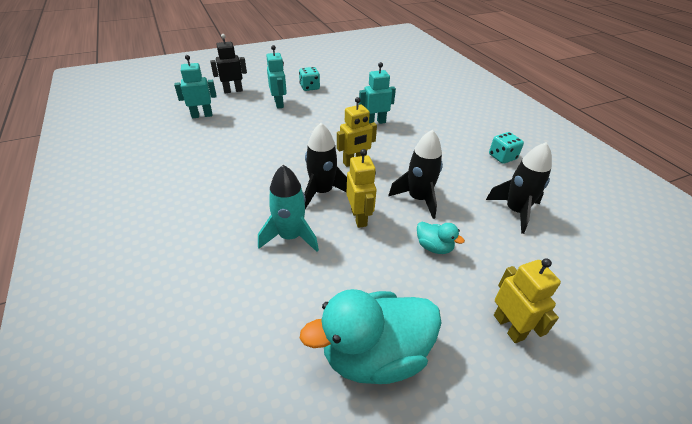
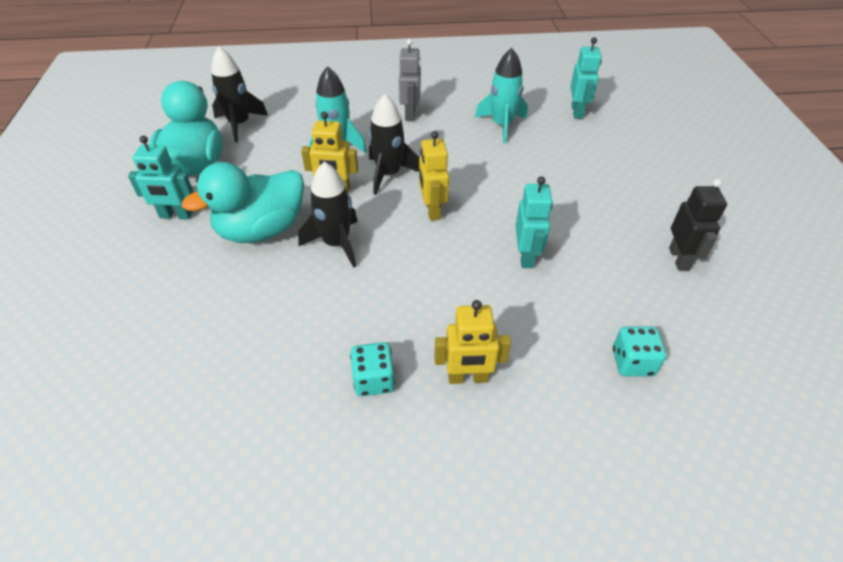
camera: 110 degrees right, 5 degrees up
black robot [210,34,247,93] -> black robot moved to [669,179,727,271]
turquoise robot [266,45,287,109] -> turquoise robot moved to [128,136,194,220]
turquoise dice [299,67,320,91] -> turquoise dice moved to [613,326,666,376]
turquoise duck [417,222,465,254] -> turquoise duck [182,162,304,243], size x2.17
black rocket [486,142,552,234] -> black rocket moved to [211,47,268,142]
yellow robot [494,258,561,343] -> yellow robot moved to [435,300,511,384]
none -> grey robot [399,39,421,121]
none -> turquoise rocket [475,48,528,144]

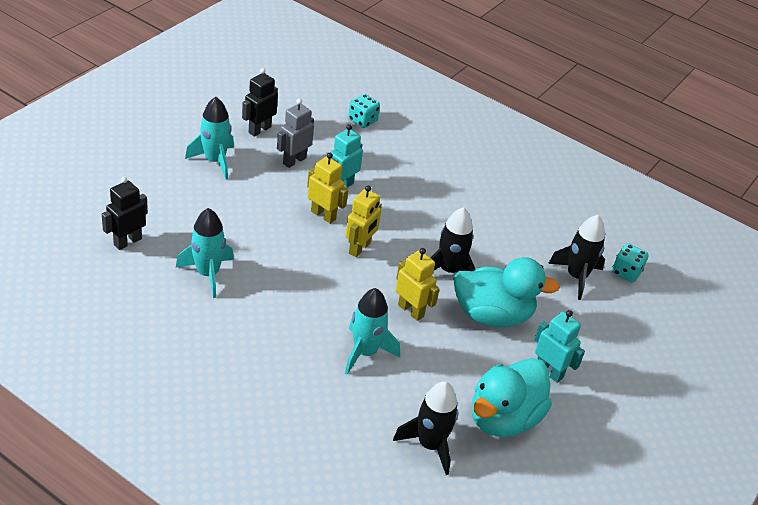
camera: 145 degrees left, 5 degrees down
turquoise dice [350,342,395,396] -> turquoise dice moved to [612,243,649,283]
black rocket [369,94,420,195] -> black rocket moved to [548,215,605,300]
grey robot [399,39,421,121] -> grey robot moved to [277,99,314,168]
yellow robot [435,300,511,384] -> yellow robot moved to [307,153,348,224]
turquoise robot [570,37,602,119] -> black robot [102,177,148,250]
none -> turquoise rocket [185,97,234,179]

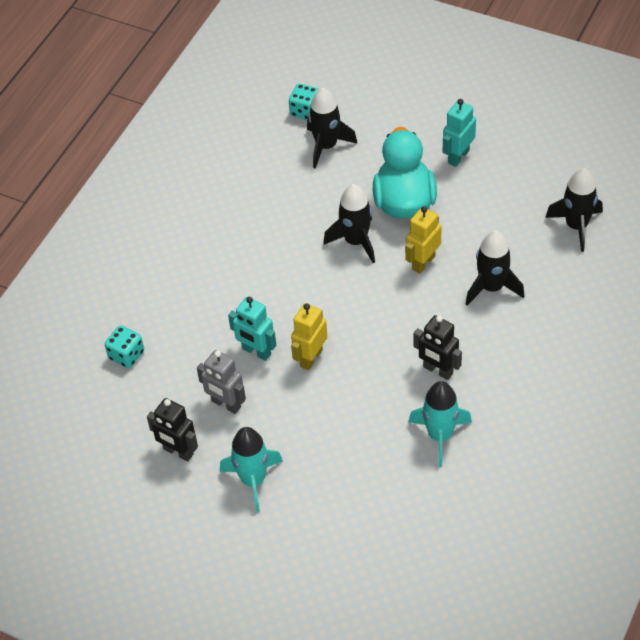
camera: 90 degrees left, 10 degrees up
black robot [102,177,148,250] -> black robot moved to [414,315,462,380]
yellow robot [345,185,382,257] -> none
turquoise rocket [345,288,400,375] -> black rocket [466,230,525,306]
turquoise duck [472,358,552,437] -> none

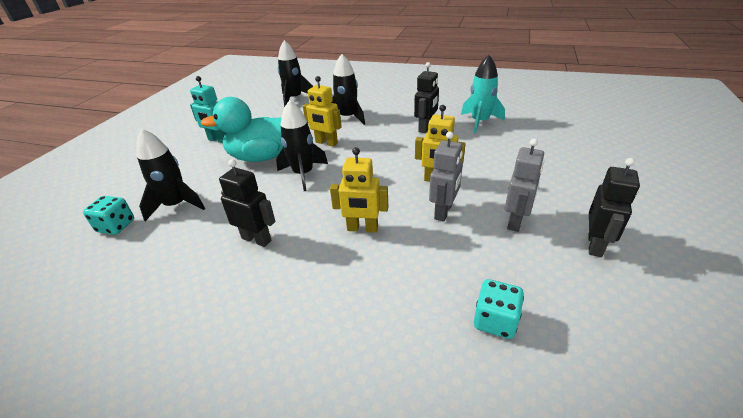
camera: 100 degrees left, 15 degrees down
turquoise rocket [220,427,283,512] -> none
turquoise robot [228,297,276,361] -> grey robot [429,132,463,222]
none -> black robot [219,159,275,247]
none -> yellow robot [330,147,388,233]

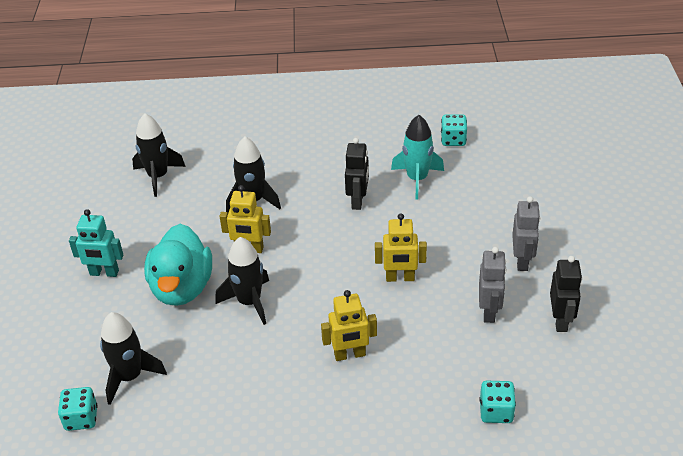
camera: 20 degrees left, 5 degrees up
turquoise duck [200,97,283,162] -> turquoise duck turned 60 degrees counterclockwise [144,224,212,306]
black robot [219,159,275,247] -> none
grey robot [429,132,463,222] -> grey robot moved to [512,196,540,271]
none -> turquoise dice [441,114,467,146]

